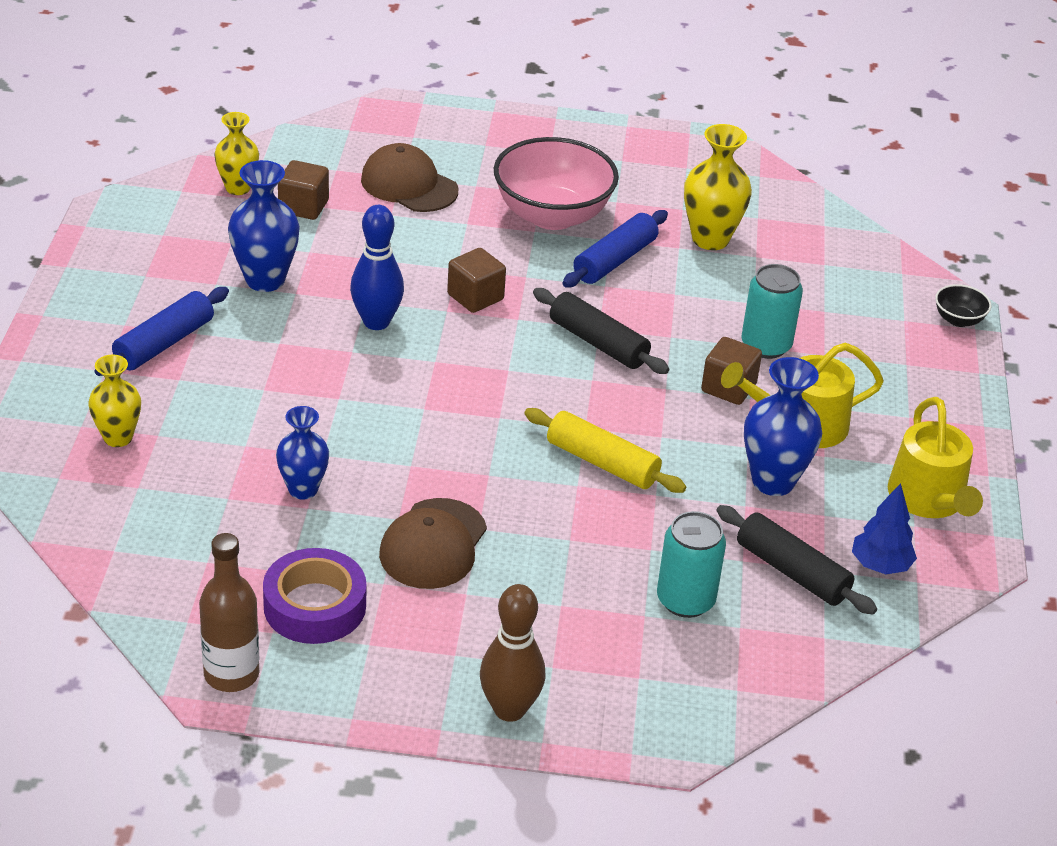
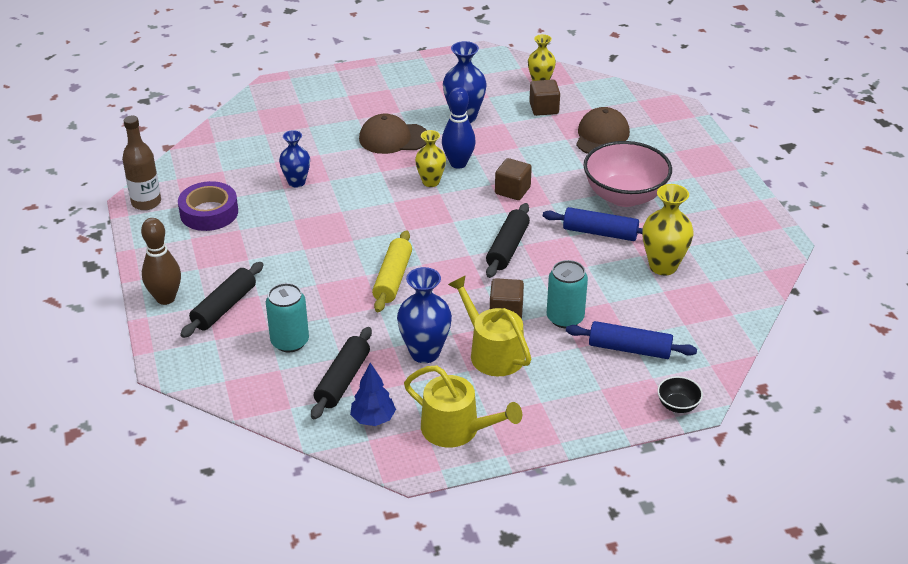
camera: 70 degrees right, 0 degrees up
yellow vase [88,354,141,447] -> yellow vase moved to [415,130,446,187]
blue rolling pin [95,287,229,376] -> blue rolling pin moved to [566,321,697,359]
brown cap [379,498,487,589] -> brown cap moved to [359,113,427,154]
yellow watering can [888,397,983,518] -> yellow watering can turned 120 degrees counterclockwise [404,366,522,448]
none -> black rolling pin [180,262,263,338]

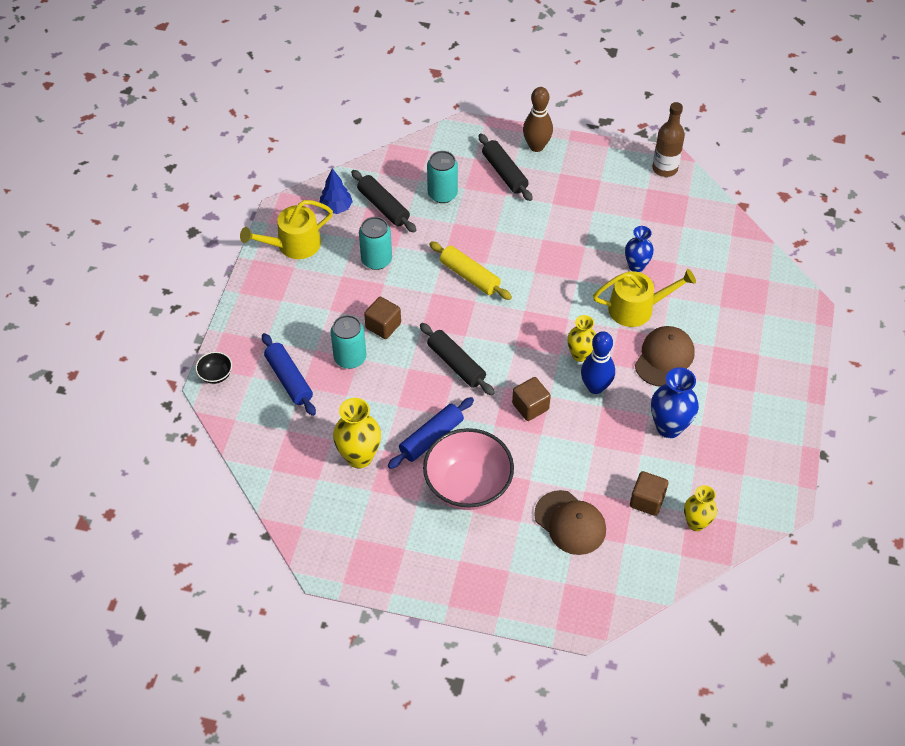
camera: 120 degrees right, 15 degrees up
purple tape [178,181,238,231] -> none
blue vase [397,267,452,363] -> turquoise can [359,217,392,270]
yellow watering can [448,275,531,376] -> yellow watering can moved to [593,269,696,327]
blue rolling pin [566,321,697,359] -> blue rolling pin turned 75 degrees counterclockwise [262,333,316,416]

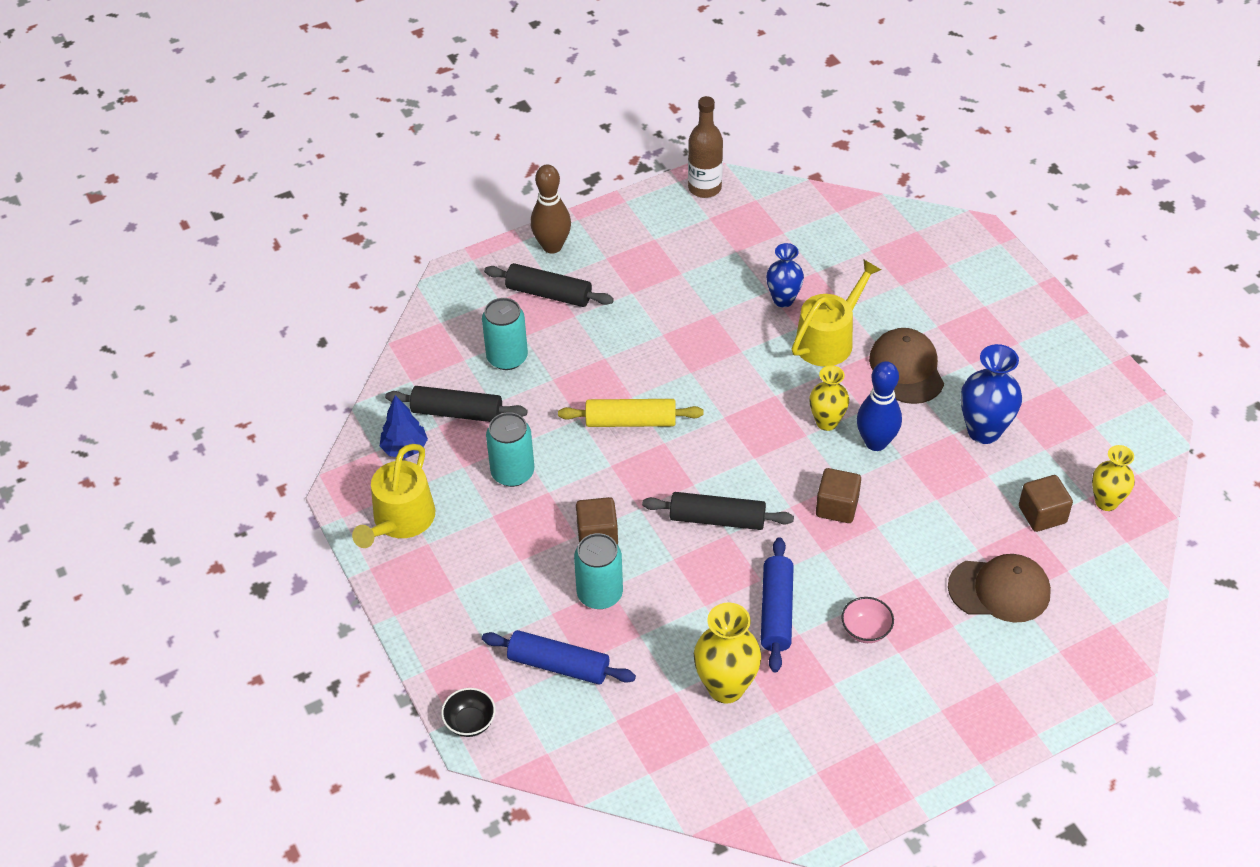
camera: 40 degrees left, 5 degrees down
pink bowl [423,428,514,510] -> pink bowl [841,597,894,643], size x0.43

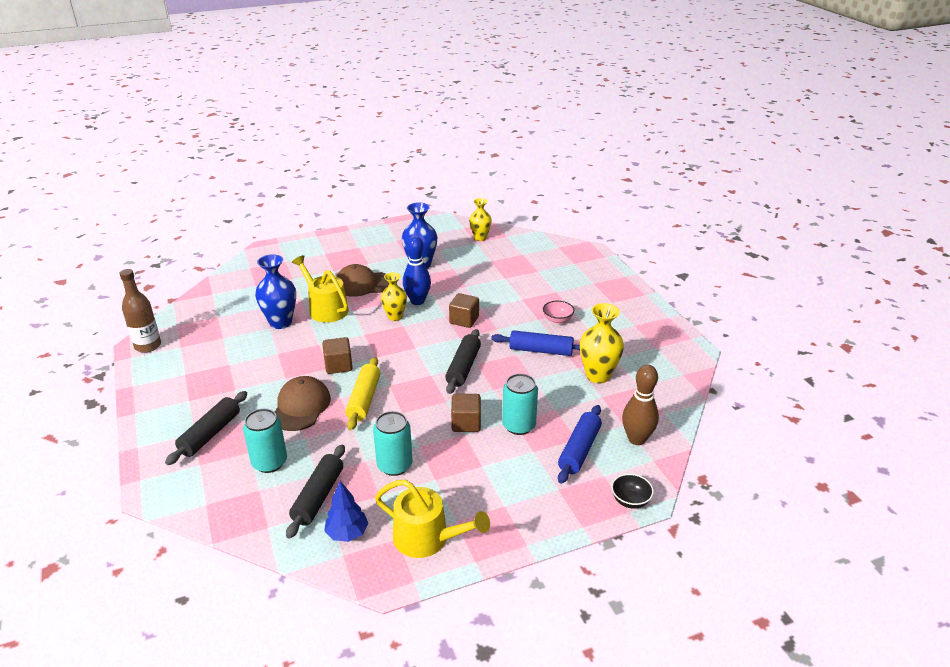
camera: 85 degrees left, 15 degrees down
brown bowling pin [530,165,571,254] -> brown bowling pin moved to [622,365,659,445]
blue vase [766,243,804,307] -> blue vase [255,254,296,329], size x1.50
brown cap [948,554,1051,623] -> brown cap moved to [275,376,331,431]
brown cube [1019,475,1073,532] -> brown cube moved to [322,337,353,374]

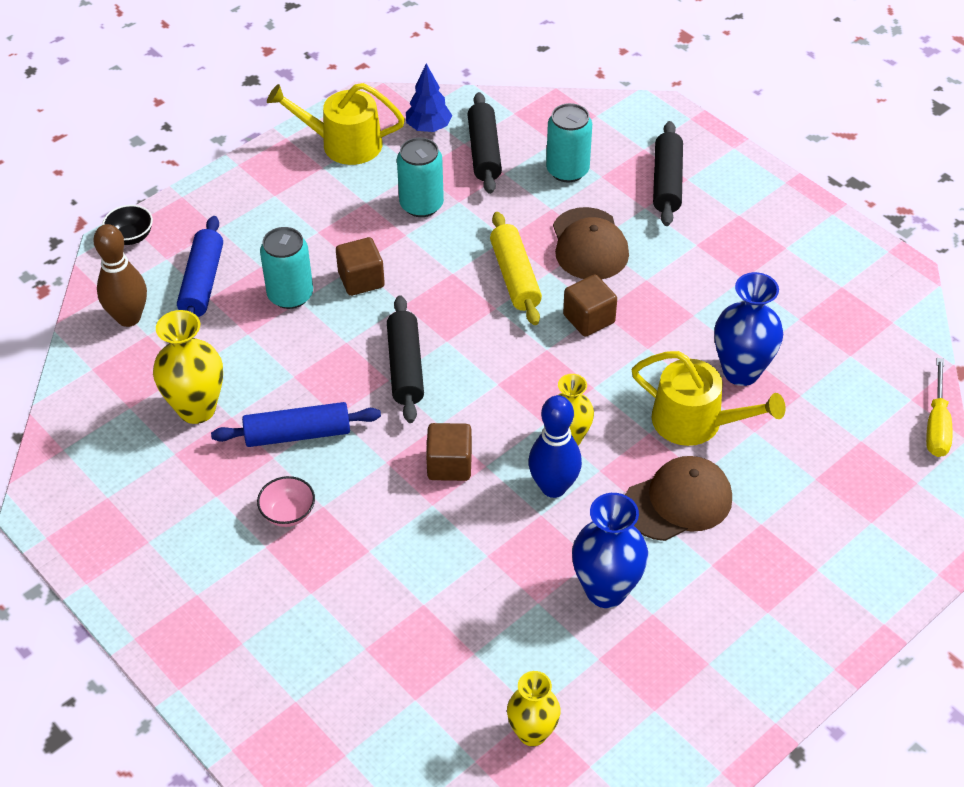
camera: 160 degrees right, 15 degrees up
brown bottle [119,269,161,353] -> none
none -> yellow screwdriver [926,358,952,457]

